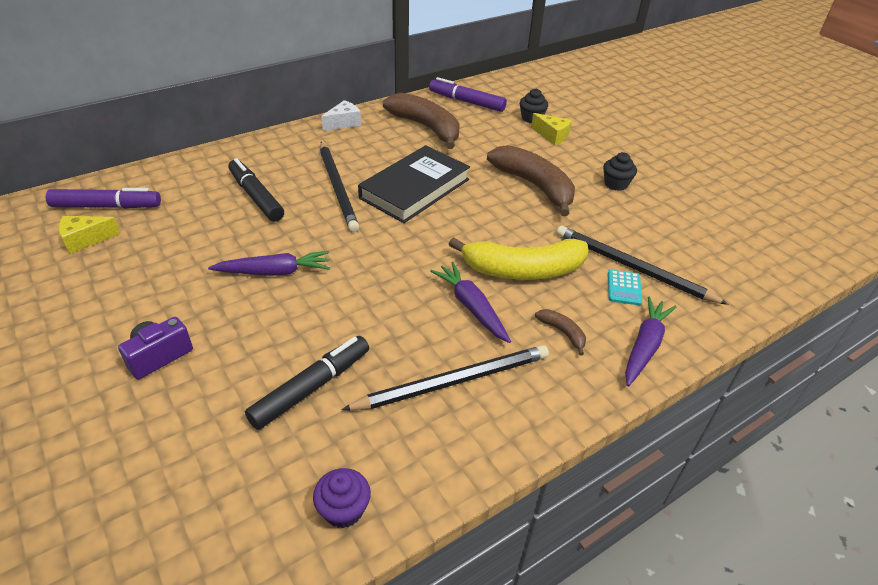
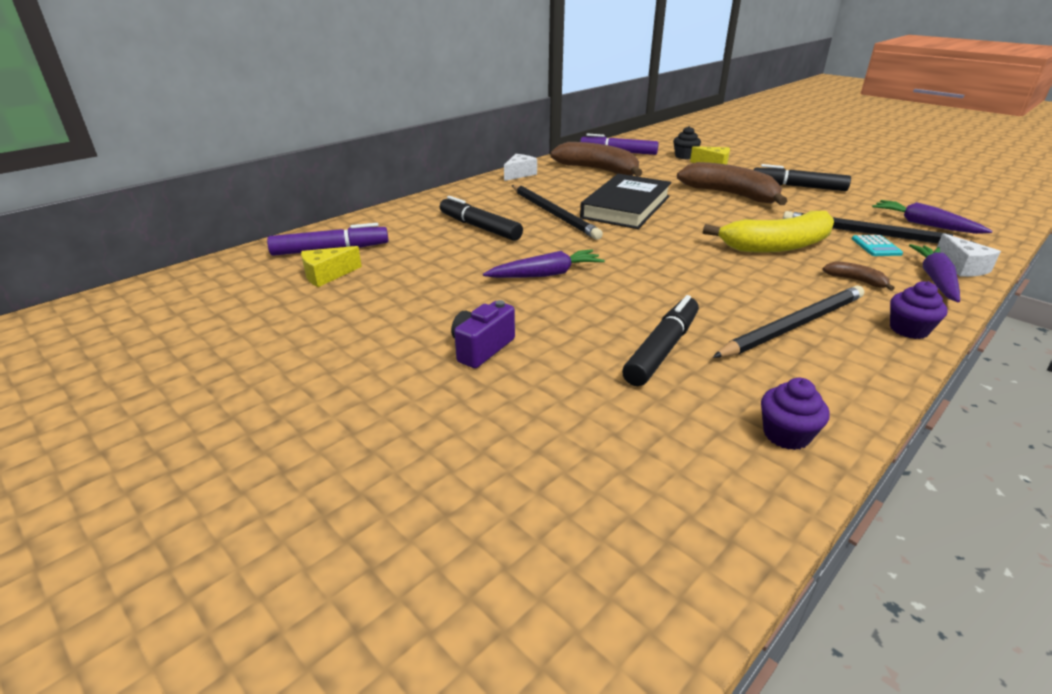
camera: 10 degrees left, 10 degrees down
purple carrot [430,262,511,343] -> purple carrot moved to [872,200,992,234]
black cupcake [603,152,637,191] -> black marker [754,164,851,191]
none -> purple cupcake [890,281,948,339]
none -> white cheese [937,233,1001,277]

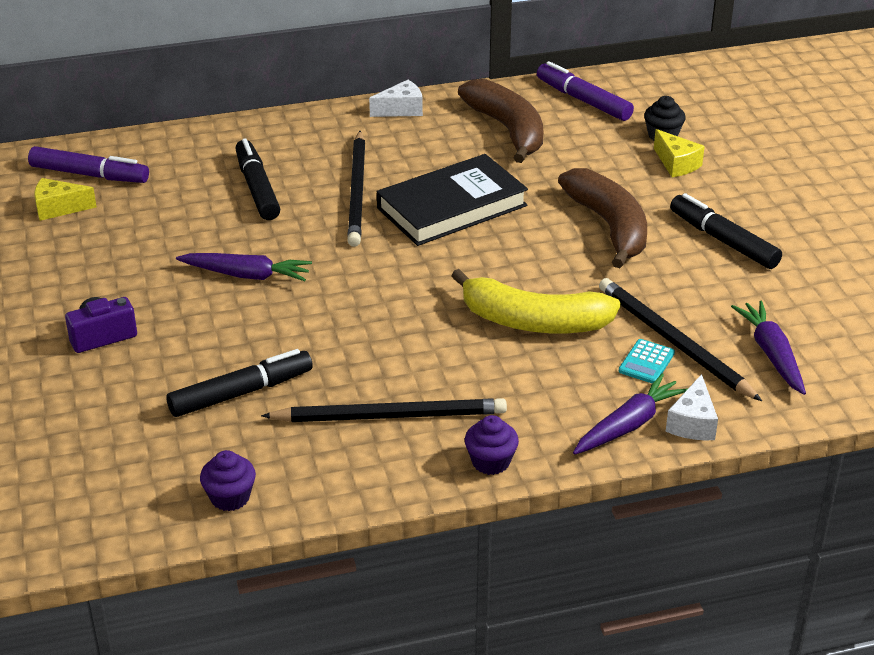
camera: 30 degrees right, 5 degrees up
brown banana [822,261,895,291] -> none

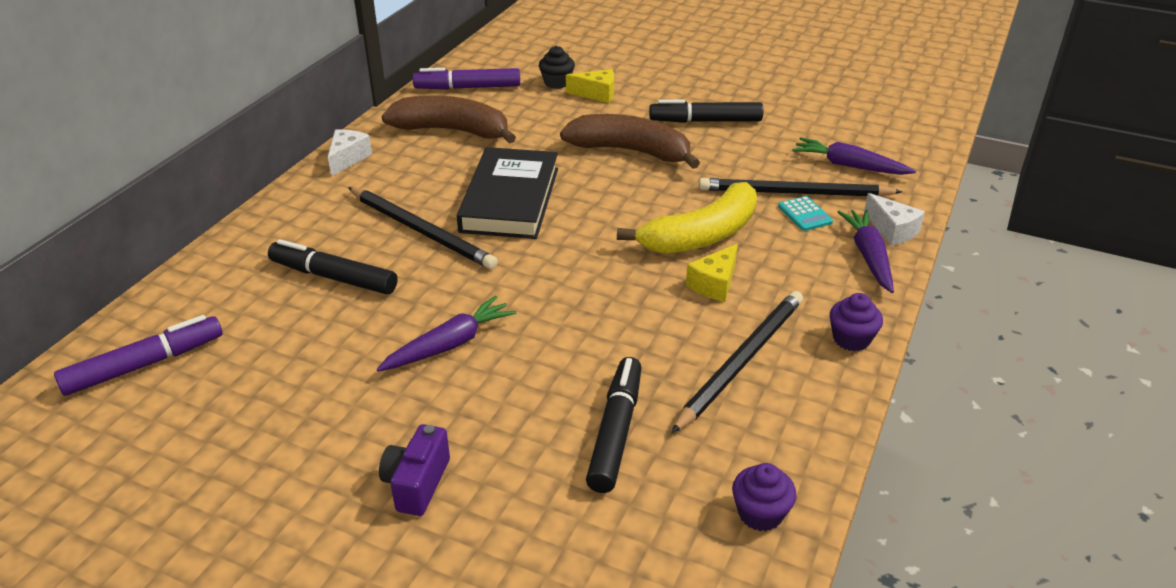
camera: 50 degrees left, 0 degrees up
yellow cheese [34,178,97,221] -> yellow cheese moved to [686,244,738,302]

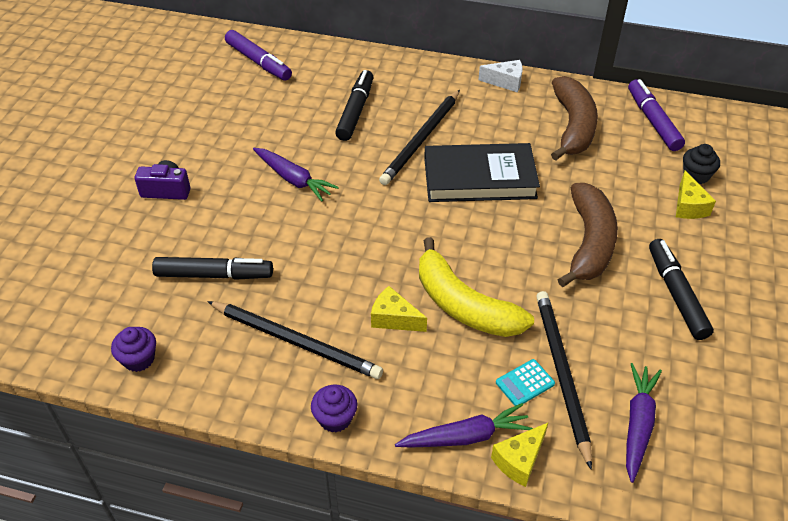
camera: 80 degrees right, 10 degrees up
white cheese [864,193,925,246] -> yellow cheese [491,422,549,487]

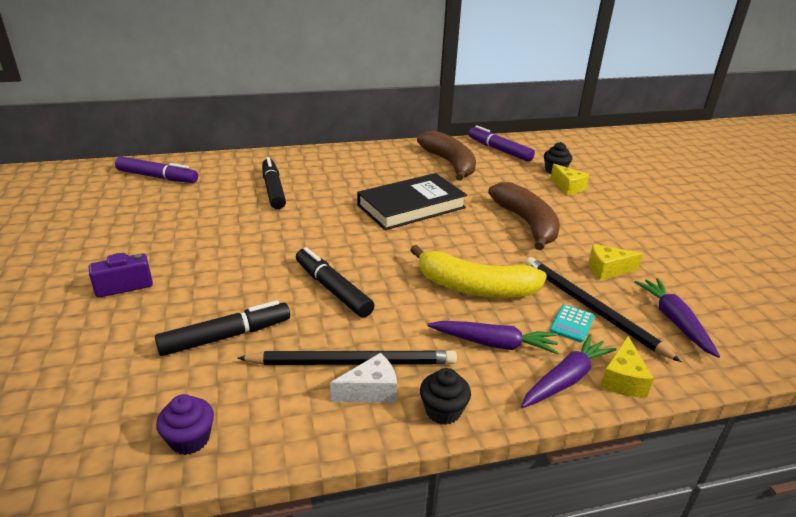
camera: 30 degrees left, 15 degrees down
purple carrot [253,148,339,201] -> purple carrot moved to [427,321,559,355]
purple cupcake [311,385,357,433] -> black cupcake [420,368,471,425]
yellow cheese [371,286,427,332] -> yellow cheese moved to [589,244,643,280]
black pencil [379,90,460,185] -> none
white cheese [478,60,523,92] -> white cheese moved to [330,353,397,403]
black marker [649,239,714,340] -> black marker moved to [296,247,374,318]

